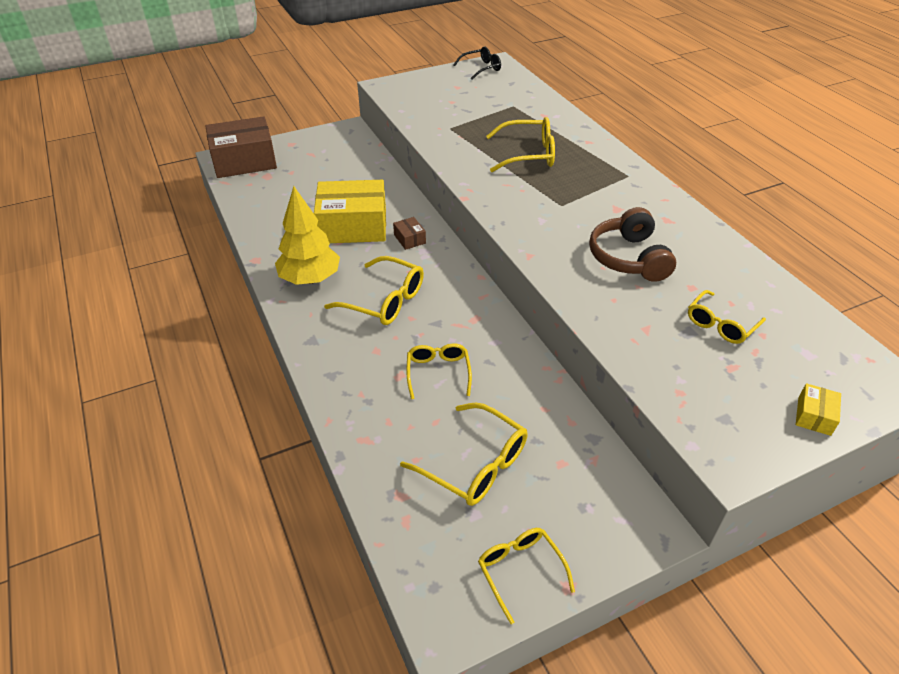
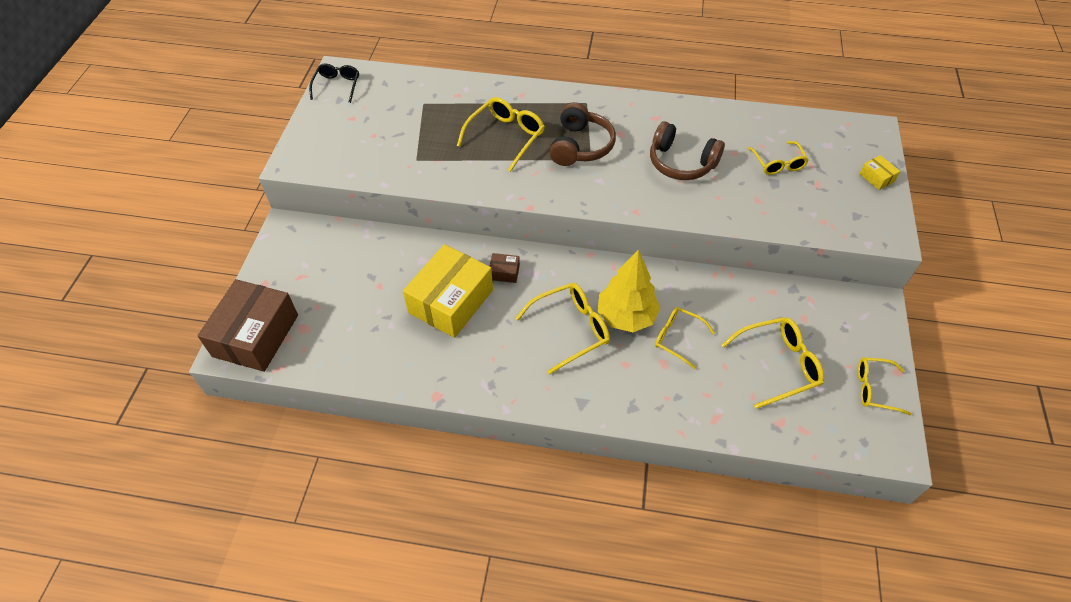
camera: 55 degrees left, 10 degrees up
yellow tree [275,186,340,285] -> yellow tree moved to [598,250,661,332]
none -> brown headphones [550,102,616,166]

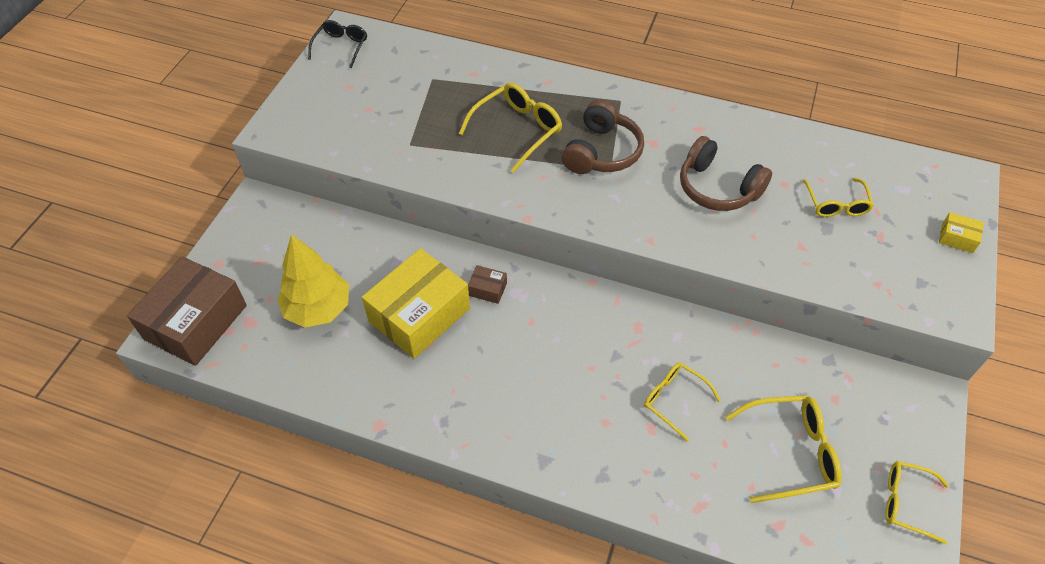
camera: 10 degrees right, 0 degrees up
yellow glasses [515,283,610,375] -> none
yellow tree [598,250,661,332] -> yellow tree moved to [277,234,349,328]
yellow box [859,155,900,190] -> yellow box turned 45 degrees counterclockwise [939,212,984,253]

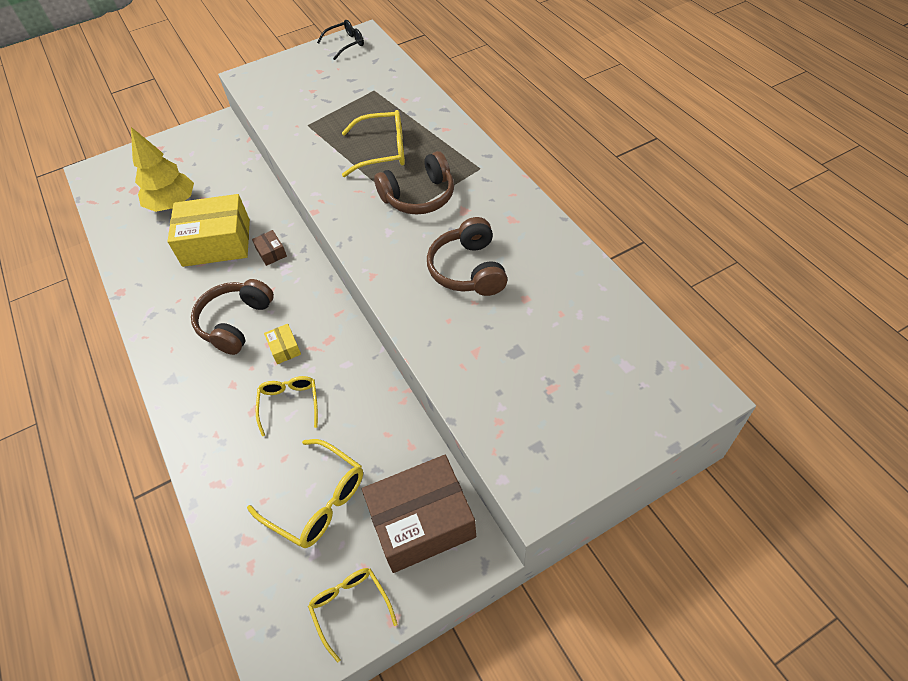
camera: 45 degrees right, 0 degrees up
brown box [127,256,247,366] -> brown box moved to [362,455,476,573]
yellow glasses [802,178,874,217] -> none
yellow box [939,212,984,253] -> yellow box moved to [264,324,301,364]
none -> brown headphones [191,279,274,355]

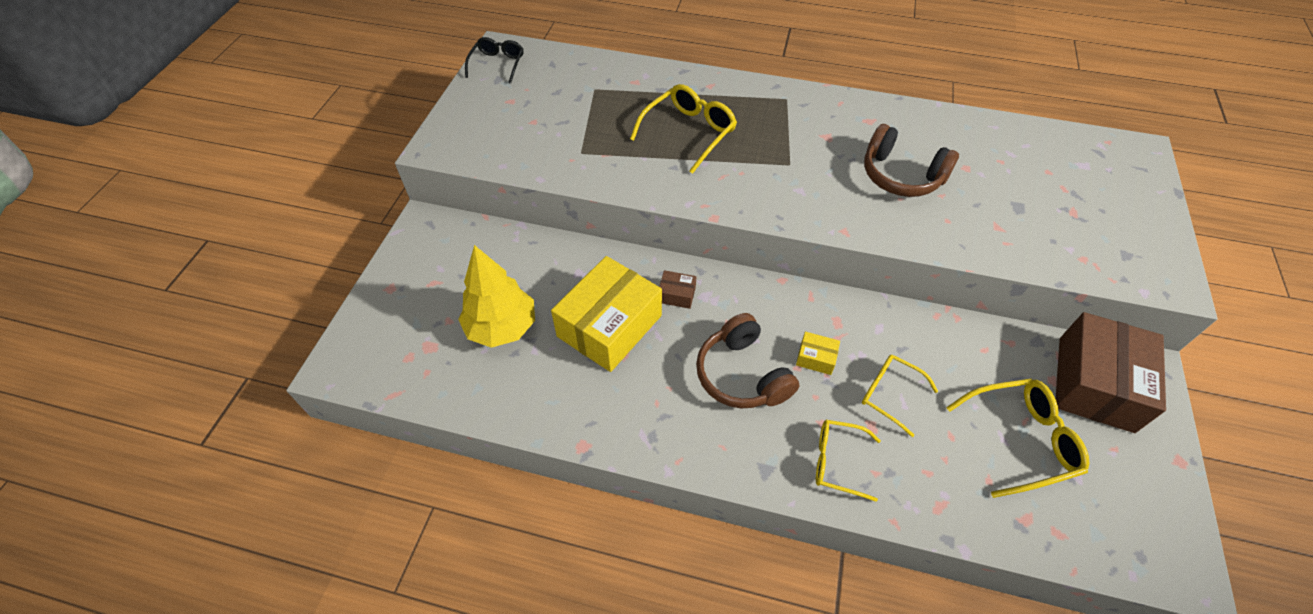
camera: 50 degrees left, 0 degrees up
yellow glasses [308,568,397,663] -> yellow glasses moved to [816,420,881,502]
brown headphones [374,151,454,215] -> none

